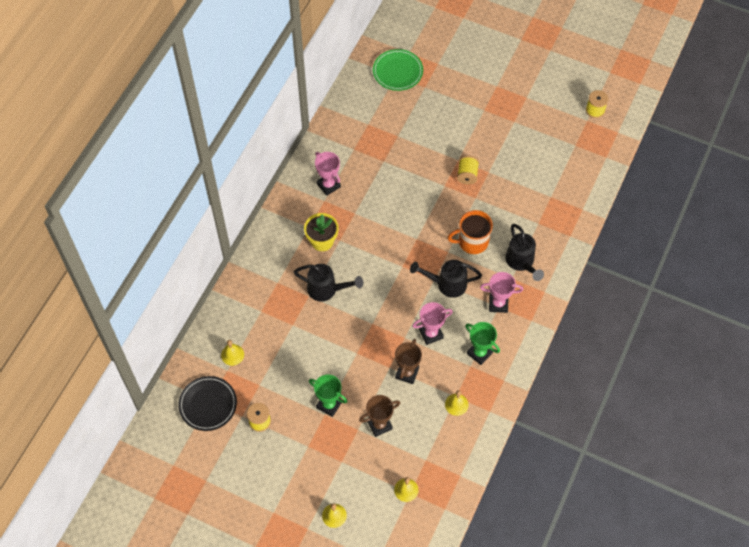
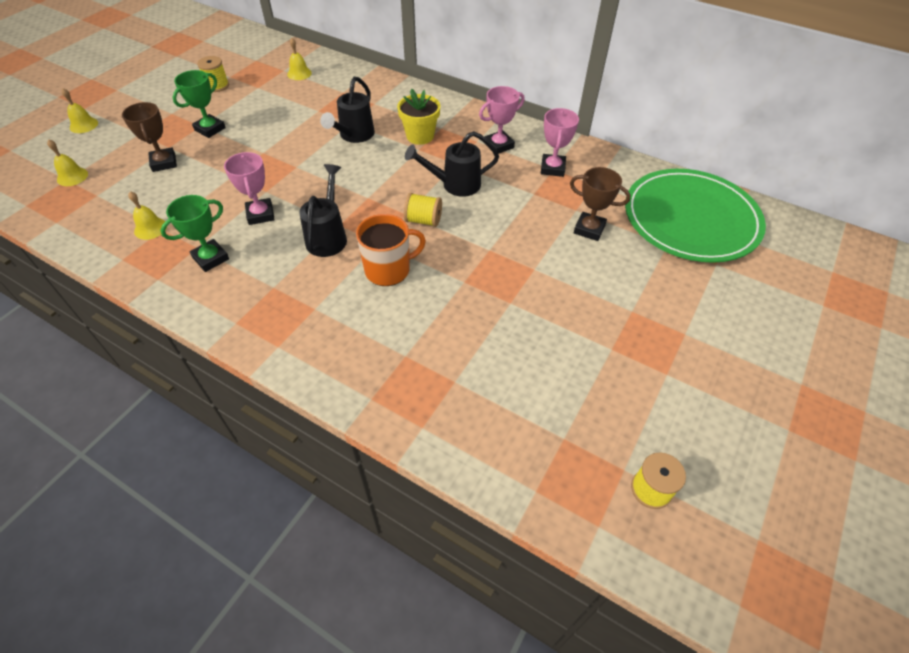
camera: 95 degrees right, 10 degrees down
black plate [178,376,237,431] -> none
green plate [373,49,423,91] -> green plate [625,169,766,263], size x1.79
brown trophy [395,339,422,384] -> brown trophy moved to [570,167,630,241]
orange mug [448,210,493,254] -> orange mug turned 75 degrees clockwise [356,214,426,286]
yellow spool [457,155,479,184] -> yellow spool moved to [404,193,442,227]
pink trophy [480,272,523,313] -> pink trophy moved to [541,108,579,177]
black watering can [505,224,544,281] -> black watering can moved to [405,131,499,197]

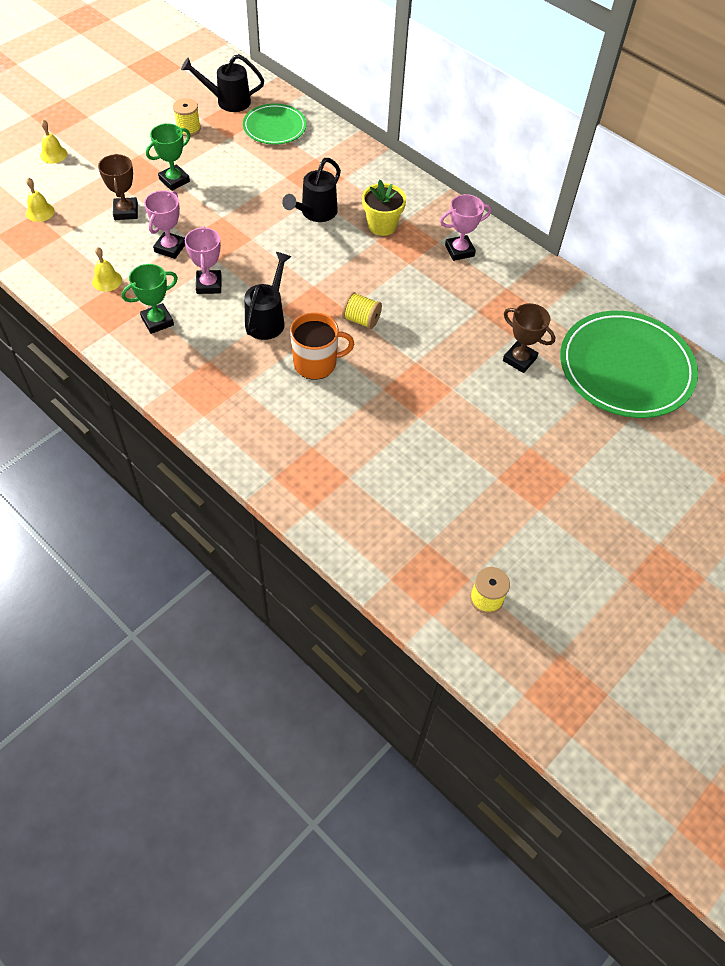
camera: 10 degrees right, 5 degrees up
yellow bell [287,38,312,80] -> green plate [243,103,307,145]
black watering can [405,131,499,197] -> black watering can moved to [181,54,264,112]
pink trophy [541,108,579,177] -> pink trophy moved to [144,191,185,259]

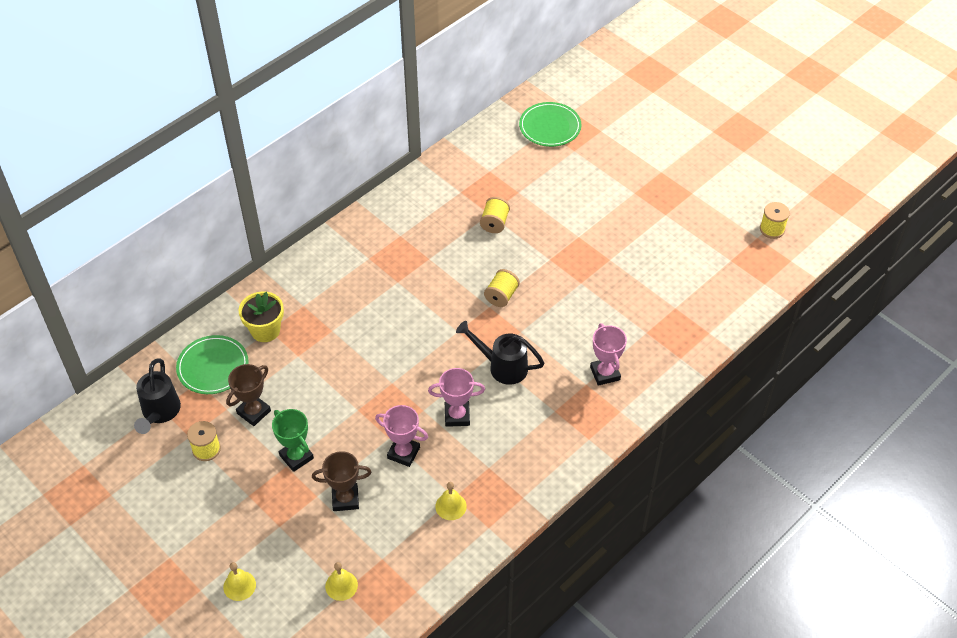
camera: 85 degrees left, 5 degrees down
green trophy [121,264,178,334] -> none
black watering can [282,158,341,222] -> none
orange mug [290,312,354,380] -> none
yellow flower pot [362,180,406,236] -> yellow flower pot moved to [239,291,284,342]
pink trophy [440,194,491,261] -> pink trophy moved to [590,323,627,386]
brown trophy [503,303,555,373] -> brown trophy moved to [226,364,271,426]
green plate [560,311,698,418] -> green plate [519,102,581,147], size x0.56
none -> yellow spool [480,197,510,233]

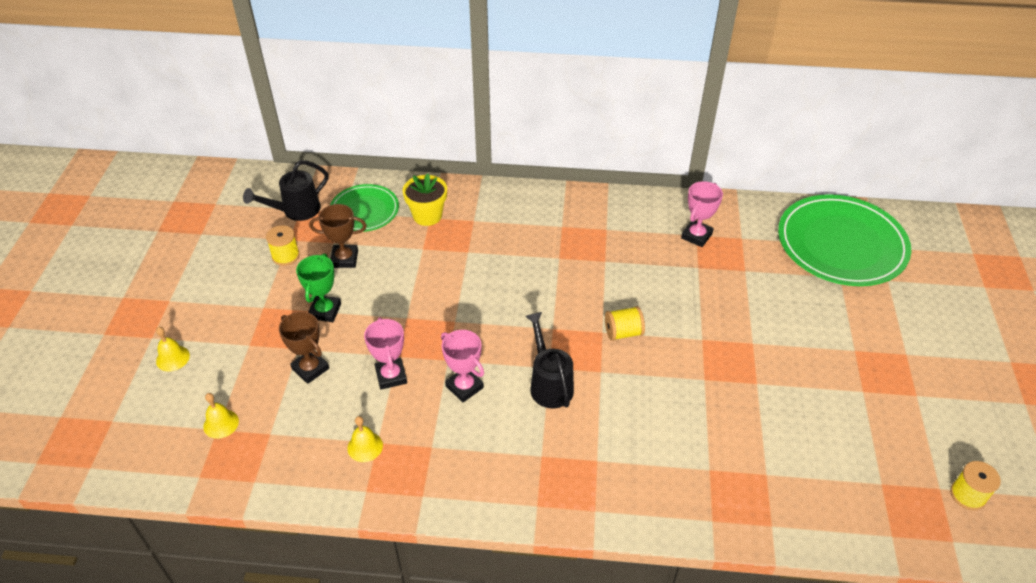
camera: 50 degrees right, 5 degrees down
yellow spool [480,197,510,233] -> none
green plate [519,102,581,147] -> green plate [778,194,911,286], size x1.79
pink trophy [590,323,627,386] -> pink trophy moved to [681,181,723,247]

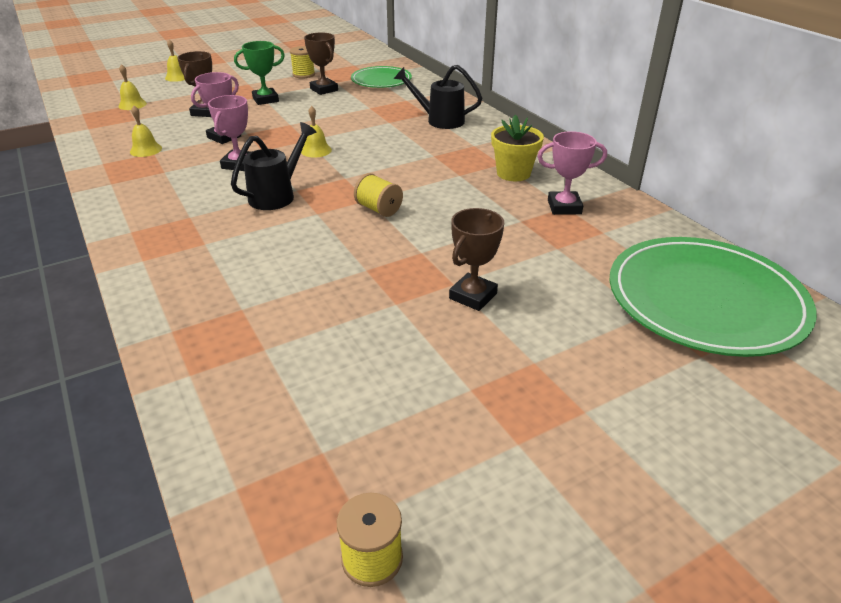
camera: 55 degrees right, 10 degrees down
black watering can [243,160,329,221] -> black watering can moved to [394,65,482,129]
yellow flower pot [403,174,447,226] -> yellow flower pot moved to [491,115,544,181]
none -> yellow bell [301,106,332,158]
none -> brown trophy [449,208,504,311]

